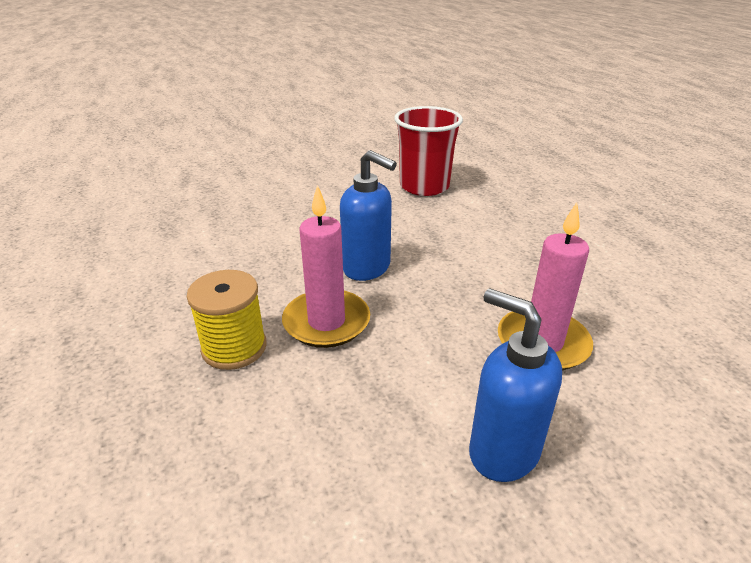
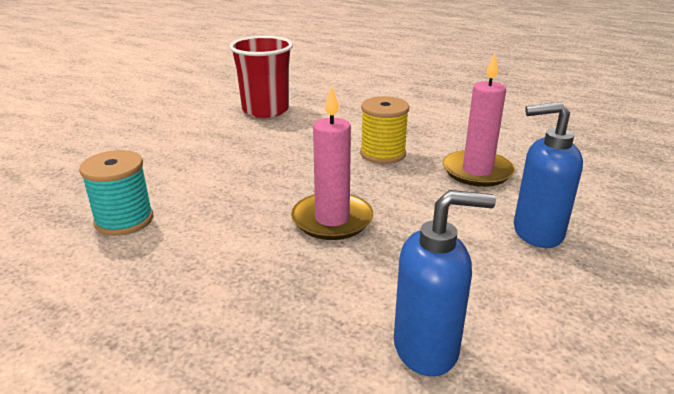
camera: 40 degrees left, 5 degrees down
yellow spool [187,270,266,370] -> yellow spool moved to [360,96,409,164]
blue soap dispenser [340,150,397,281] -> blue soap dispenser moved to [394,190,496,376]
none -> turquoise spool [79,150,153,236]

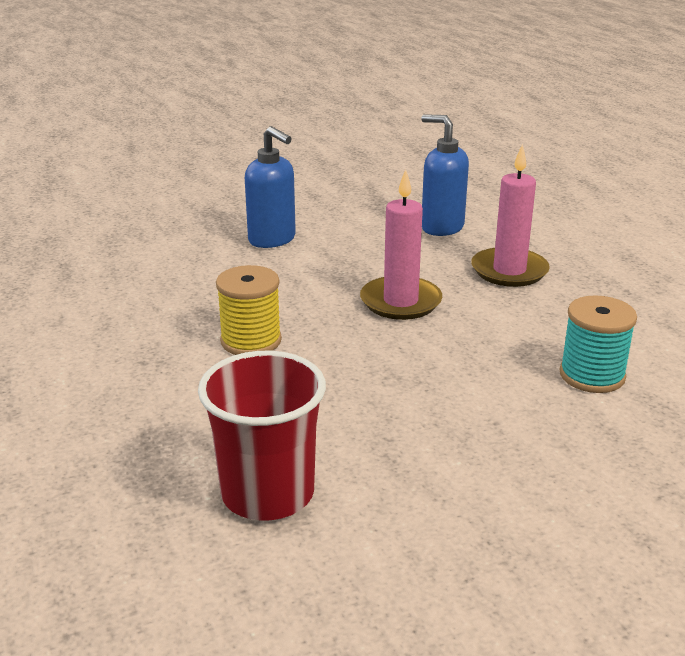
camera: 140 degrees left, 0 degrees up
pink candle [443,53,515,187] -> pink candle moved to [471,144,550,287]

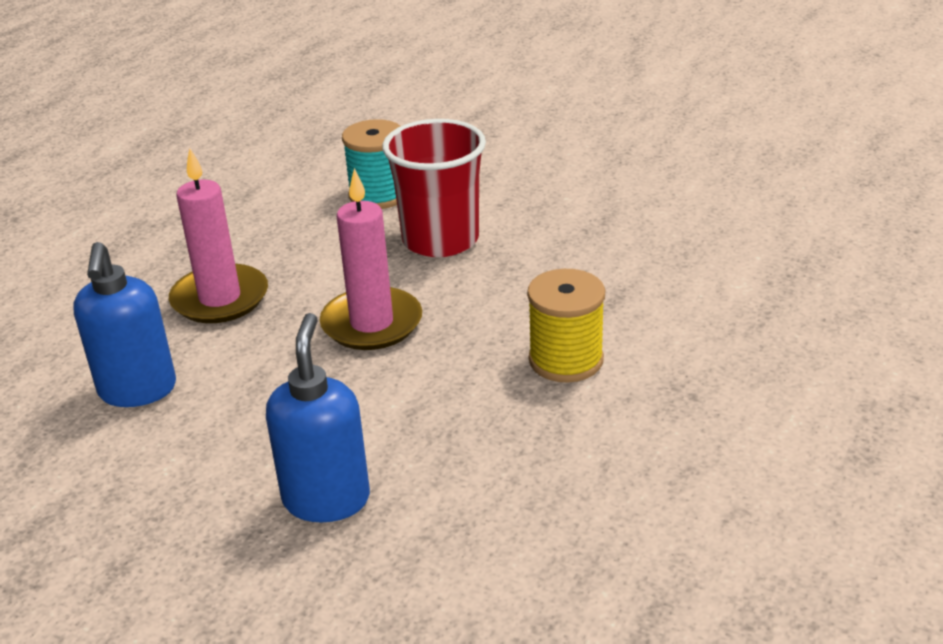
camera: 130 degrees left, 5 degrees up
red cup [198,351,326,521] -> red cup moved to [382,119,486,257]

